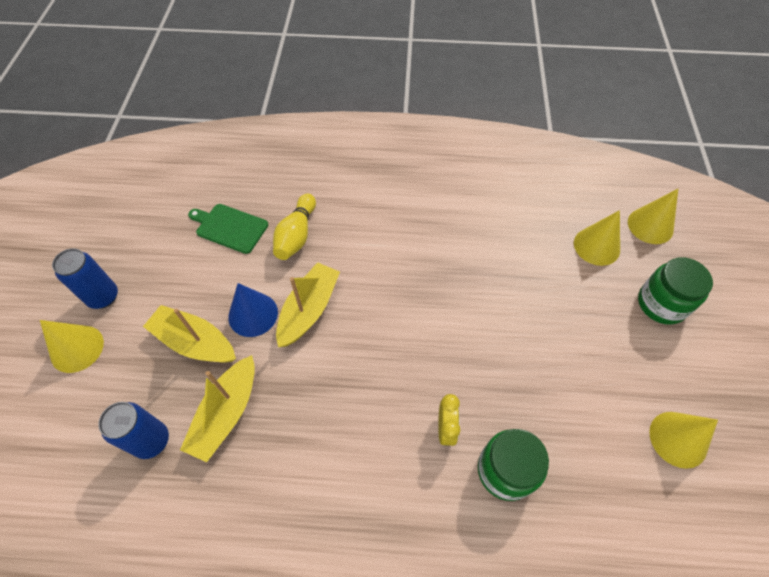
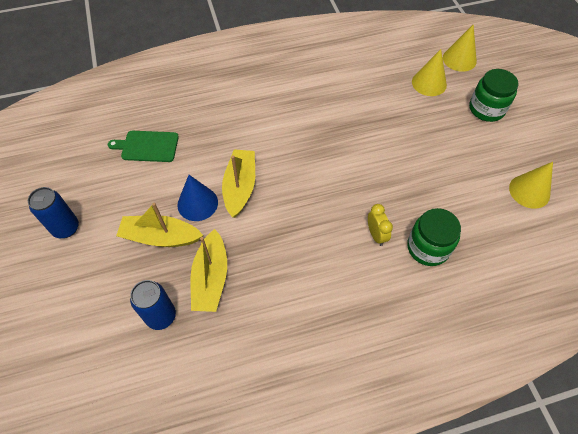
camera: 20 degrees left, 0 degrees up
yellow cone [40,320,104,373] -> none
yellow bowling pin [273,194,316,260] -> none

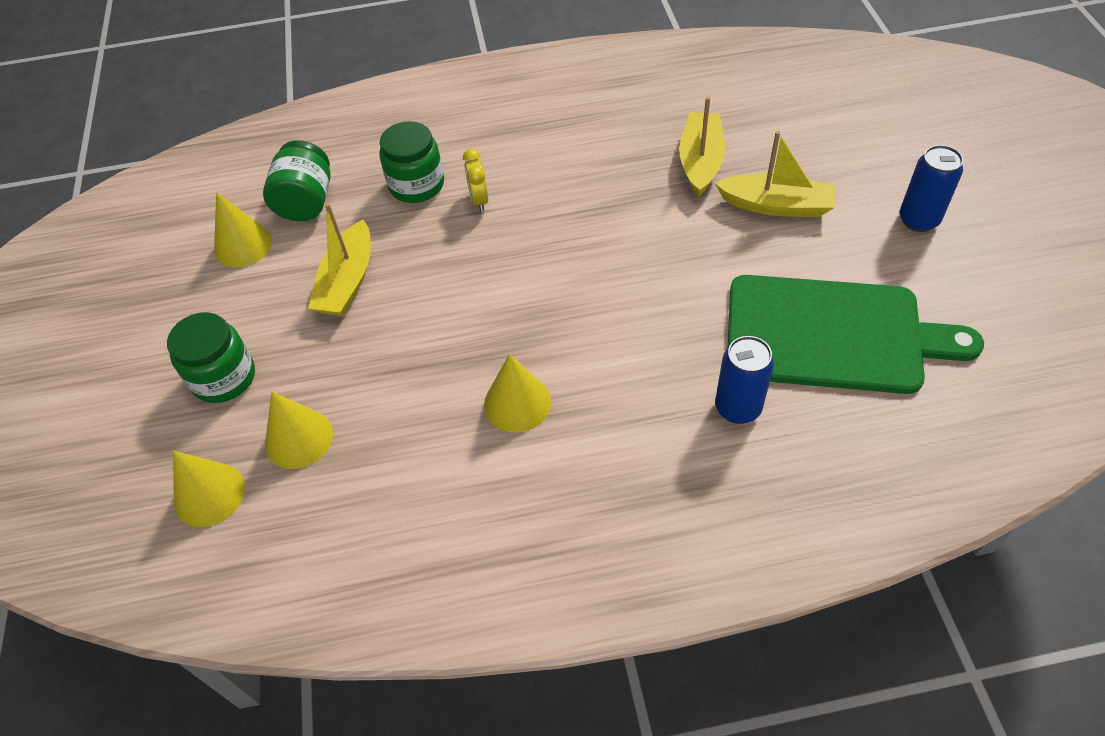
camera: 170 degrees left, 5 degrees down
green cutting board [108,131,179,162] -> green cutting board [728,275,984,394], size x2.04
blue can [130,280,176,330] -> blue can moved to [715,336,774,424]
blue cone [177,175,218,221] -> none
yellow boat [222,149,255,218] -> yellow boat moved to [308,203,371,316]
none -> green jar [263,140,331,221]
none -> yellow cone [484,354,551,433]

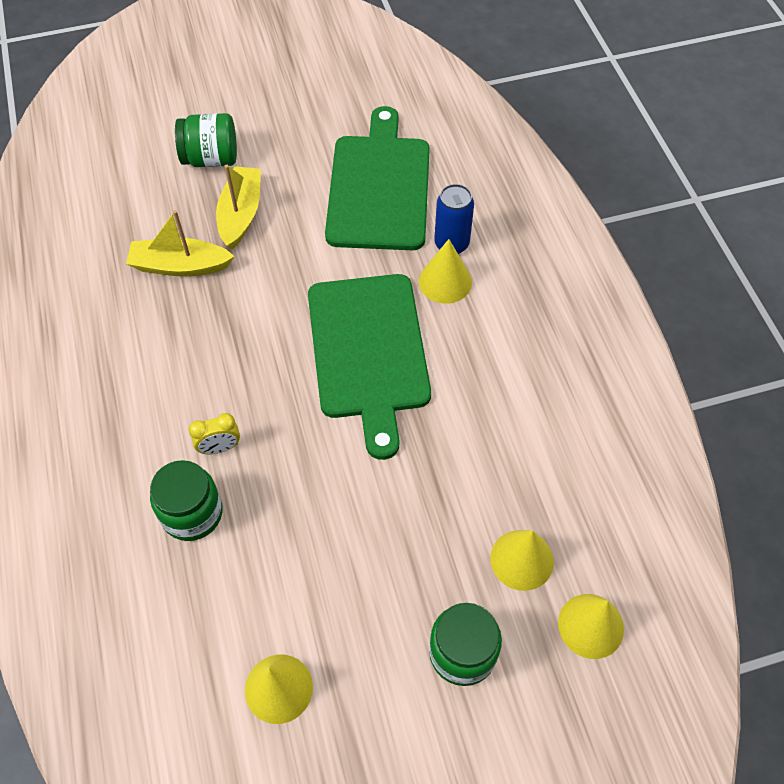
camera: 100 degrees left, 5 degrees up
green jar [263,140,331,221] -> green jar moved to [175,113,237,167]
yellow boat [308,203,371,316] -> none
yellow cone [484,354,551,433] -> yellow cone moved to [419,239,472,304]
blue can [900,145,963,232] -> none
none -> green cutting board [308,274,431,460]

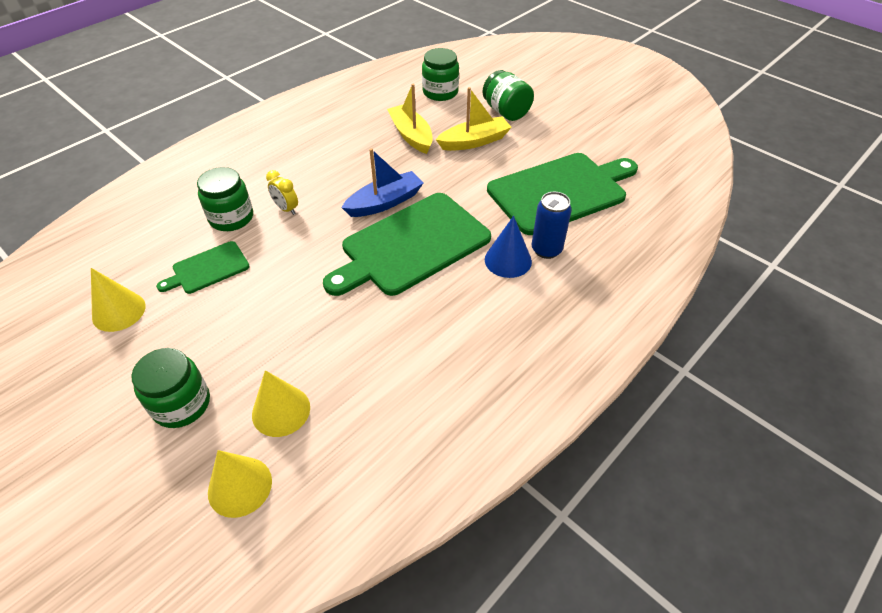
camera: 60 degrees right, 10 degrees down
yellow cone [419,239,472,304] -> blue cone [485,216,532,278]
none -> green cutting board [156,241,250,294]
none -> blue boat [341,148,423,217]
none -> green jar [422,48,459,101]

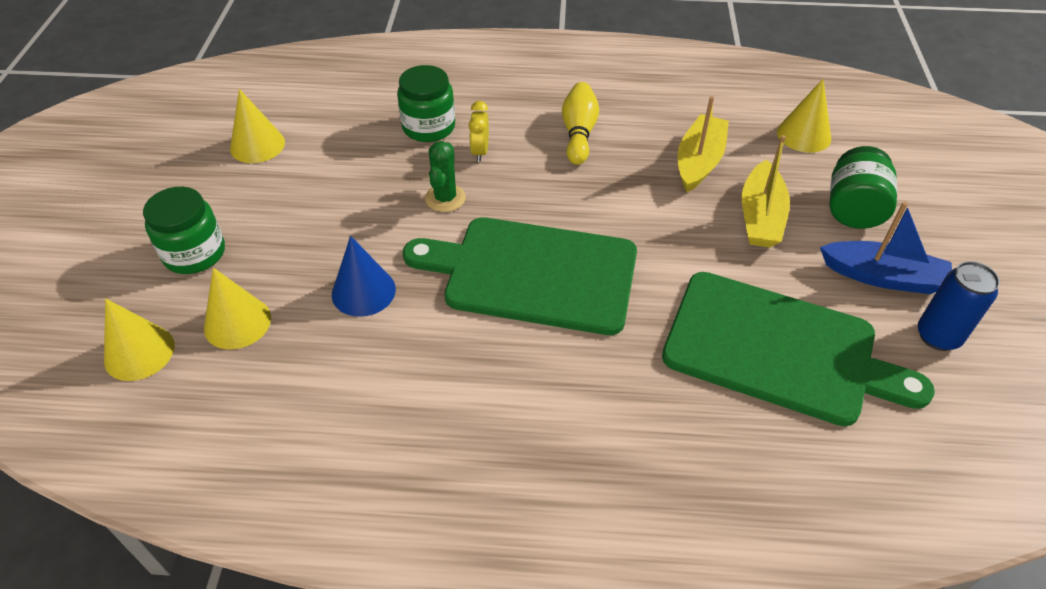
camera: 50 degrees right, 0 degrees up
green cutting board [156,241,250,294] -> none
blue boat [341,148,423,217] -> blue boat moved to [820,201,952,294]
green jar [422,48,459,101] -> yellow cone [777,79,831,153]
yellow boat [436,87,512,151] -> yellow boat turned 75 degrees clockwise [742,135,790,248]
blue cone [485,216,532,278] -> blue cone moved to [332,236,396,317]
blue can [532,192,572,259] -> blue can moved to [918,261,1000,351]
none -> green cactus [425,141,466,212]
none -> yellow bowling pin [562,82,599,165]

